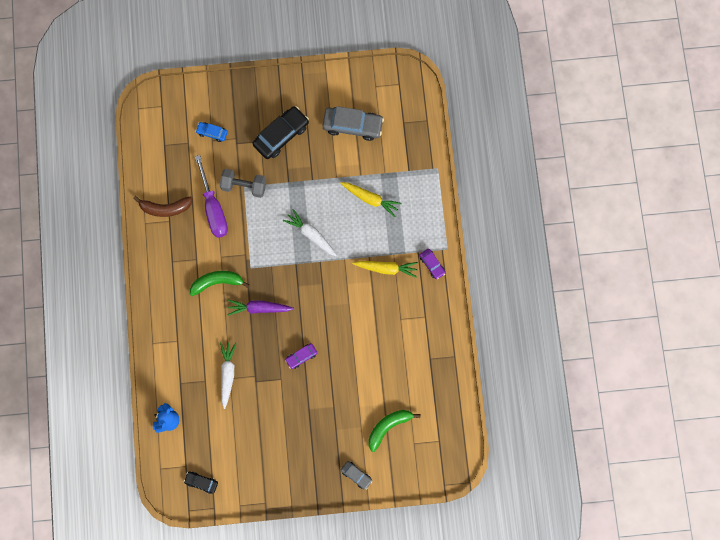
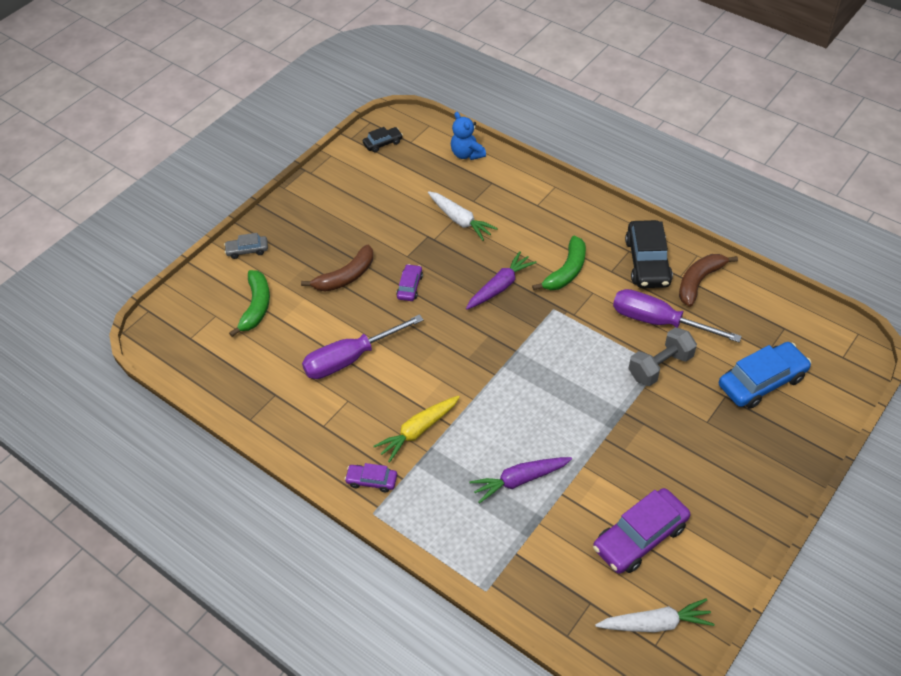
camera: 135 degrees right, 25 degrees down
blue car [196,122,228,142] -> blue car [719,342,811,409], size x1.93
black car [253,106,309,159] -> black car moved to [625,220,673,288]
white carrot [283,209,337,256] -> white carrot moved to [595,598,715,632]
grey car [322,106,384,141] -> purple car [593,488,690,574]
yellow carrot [340,182,402,217] -> purple carrot [469,457,572,503]
none -> brown banana [301,245,373,292]
none -> purple screwdriver [302,314,423,379]

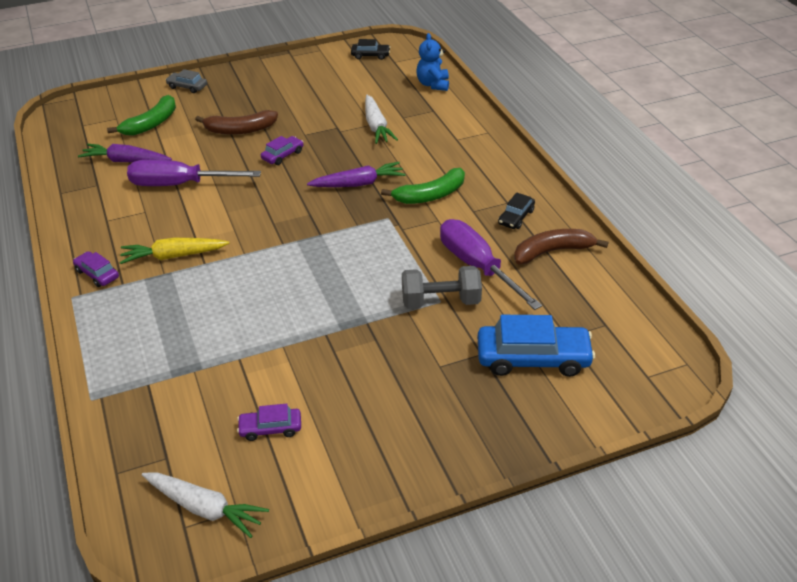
camera: 30 degrees right, 10 degrees down
purple carrot [469,457,572,503] -> purple carrot moved to [78,144,172,162]
purple car [593,488,690,574] -> purple car [237,404,301,441], size x0.52
black car [625,220,673,288] -> black car [498,192,535,229], size x0.52

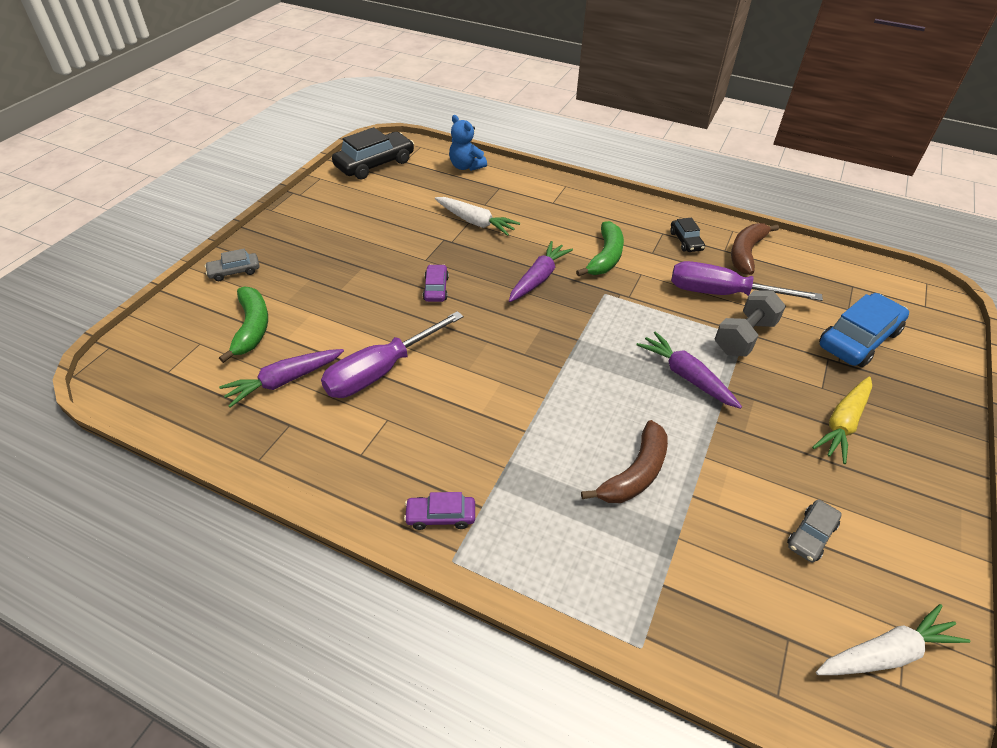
camera: 45 degrees left, 5 degrees up
yellow carrot [120,238,229,264] -> yellow carrot moved to [812,376,872,464]
brown banana [195,110,278,135] -> brown banana moved to [581,420,668,503]
purple car [237,404,301,441] -> grey car [787,500,842,562]
black car [351,39,390,60] -> black car [332,127,414,179], size x1.93
none -> purple carrot [636,331,742,409]

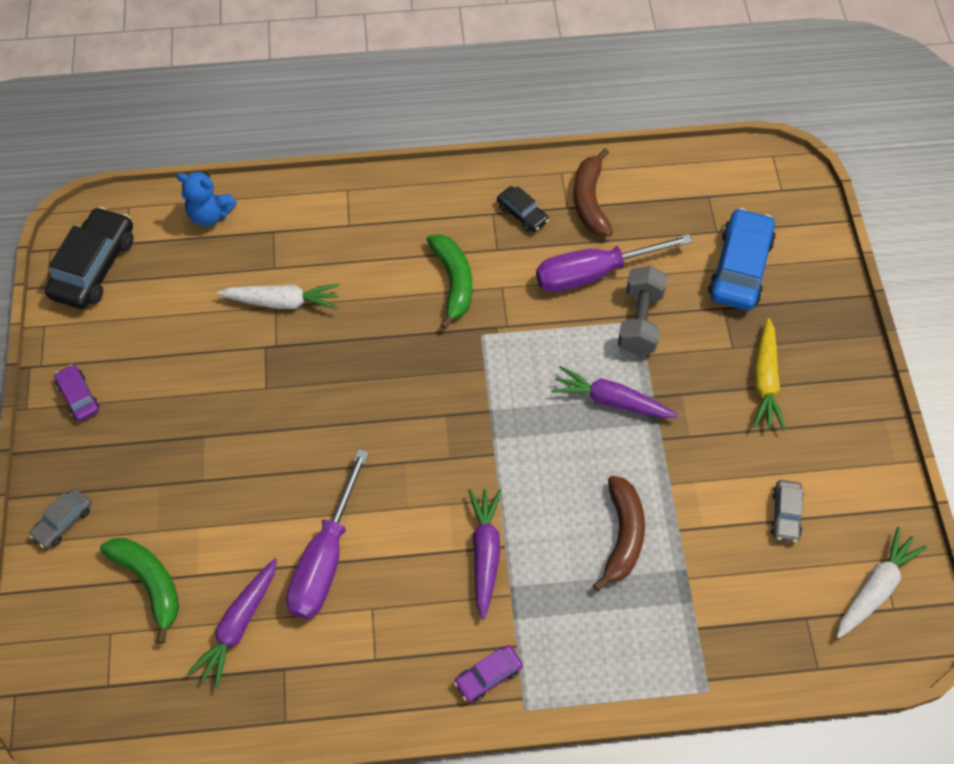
camera: 30 degrees left, 15 degrees up
purple car [423,264,449,302] -> purple car moved to [54,364,100,421]
purple carrot [509,241,573,302] -> purple carrot moved to [468,489,502,619]

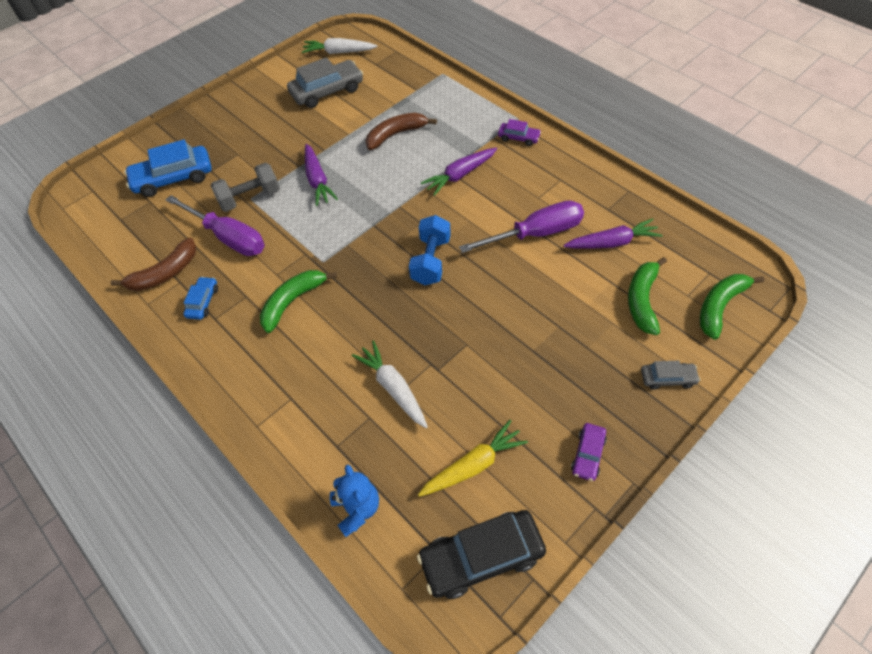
camera: 125 degrees left, 5 degrees down
black car [497,186,549,232] -> blue car [183,276,218,320]
yellow carrot [753,318,786,431] -> yellow carrot moved to [418,420,528,497]
grey car [770,480,804,542] -> grey car [287,57,363,108], size x1.93
none -> blue dumbbell [409,215,451,285]
none -> green banana [700,274,764,340]

